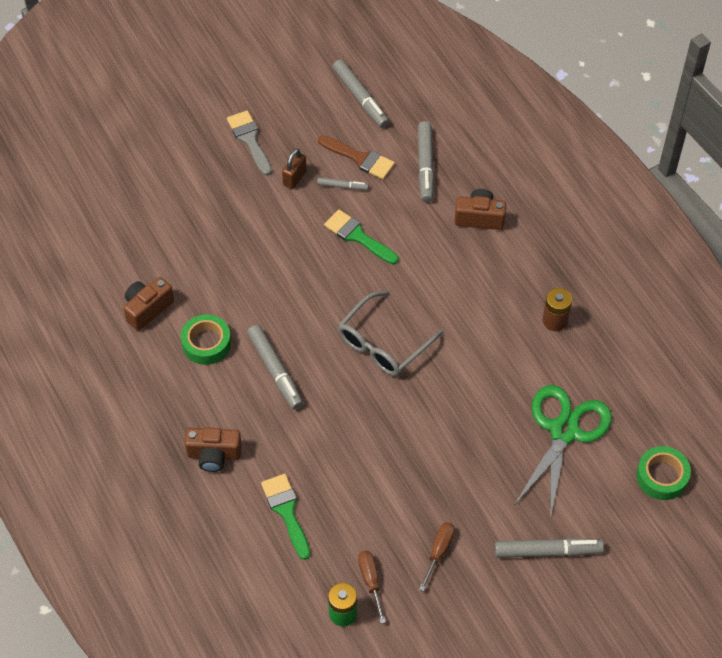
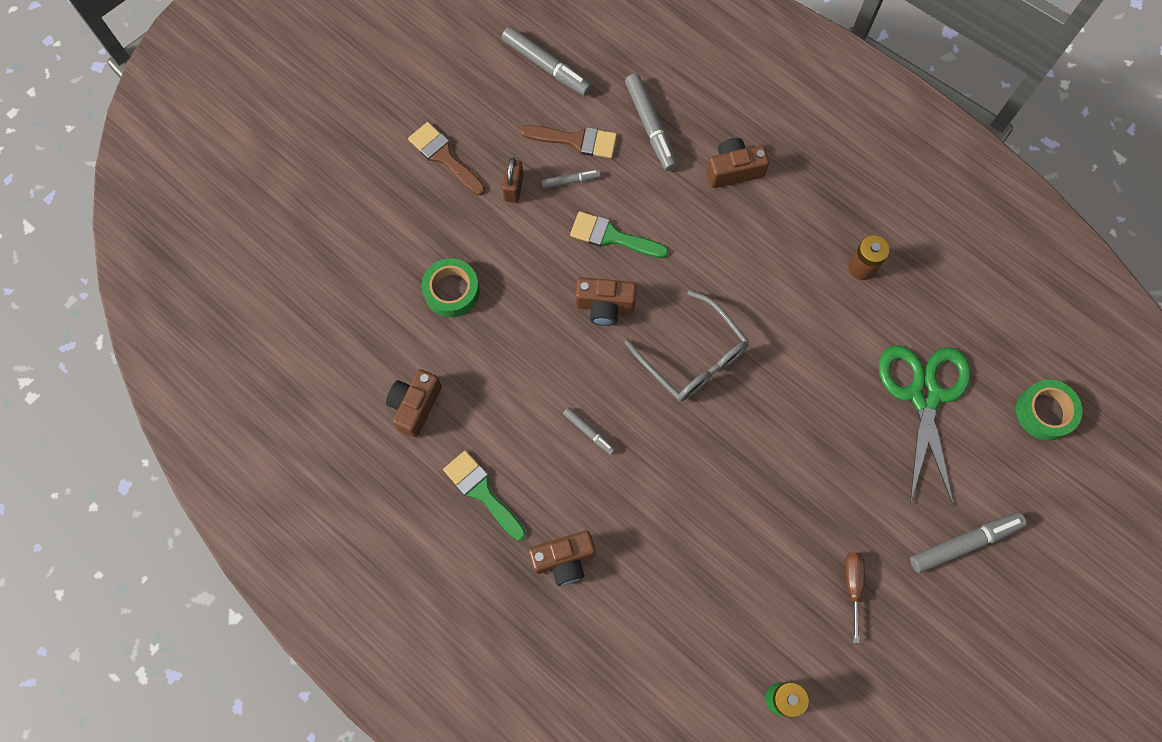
camera: 20 degrees left, 15 degrees up
green tape [181,314,231,365] -> green tape moved to [422,258,480,317]
grey brush [227,111,272,176] -> brown brush [408,122,485,195]
grey marker [247,325,303,410] -> grey marker [563,407,616,455], size x0.54
green brush [261,474,310,560] -> green brush moved to [443,450,526,540]
grey glasses [338,291,443,376] -> grey glasses turned 60 degrees counterclockwise [625,290,749,402]
brown screwdriver [358,551,386,624] -> none
none -> brown camera [575,277,637,326]

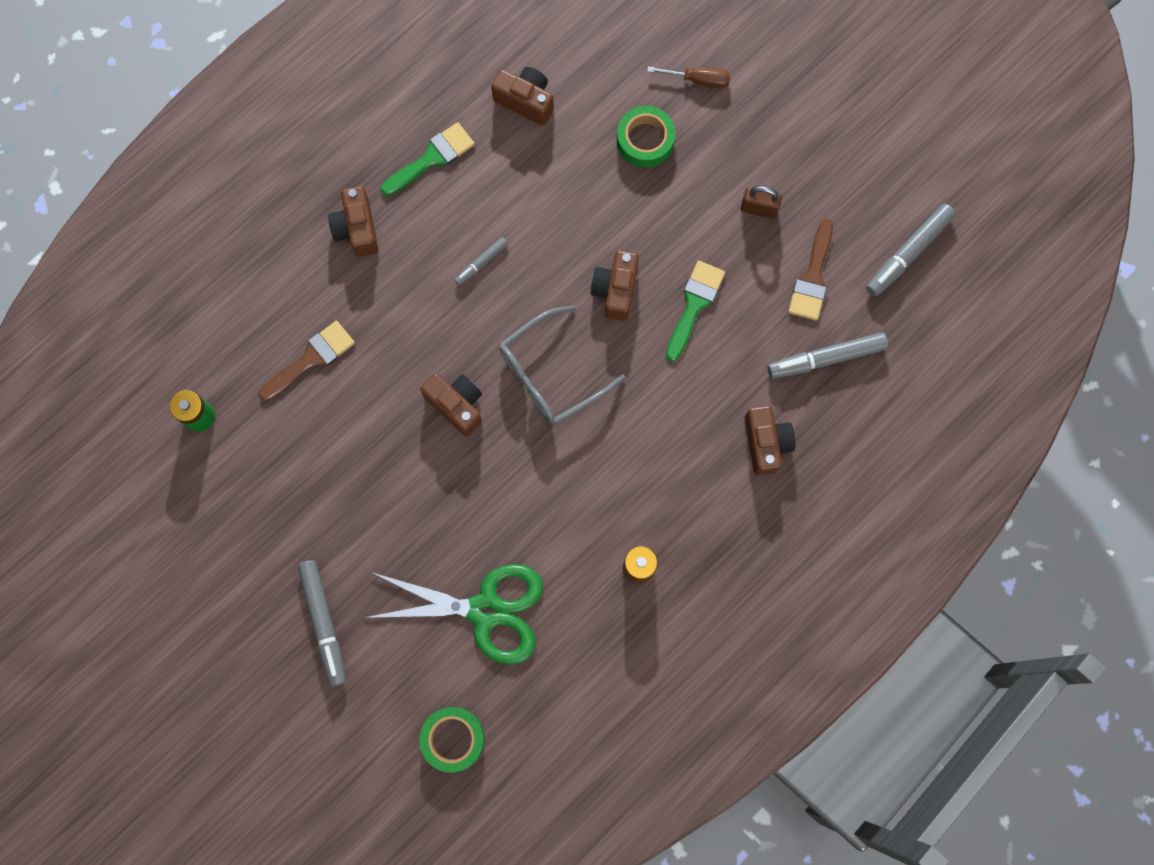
camera: 95 degrees right, 5 degrees up
brown brush [408,122,485,195] -> brown brush moved to [259,321,355,401]
grey marker [541,170,601,188] -> none
brown screwdriver [845,553,865,643] -> brown screwdriver moved to [647,66,730,88]
none -> brown camera [420,373,482,436]

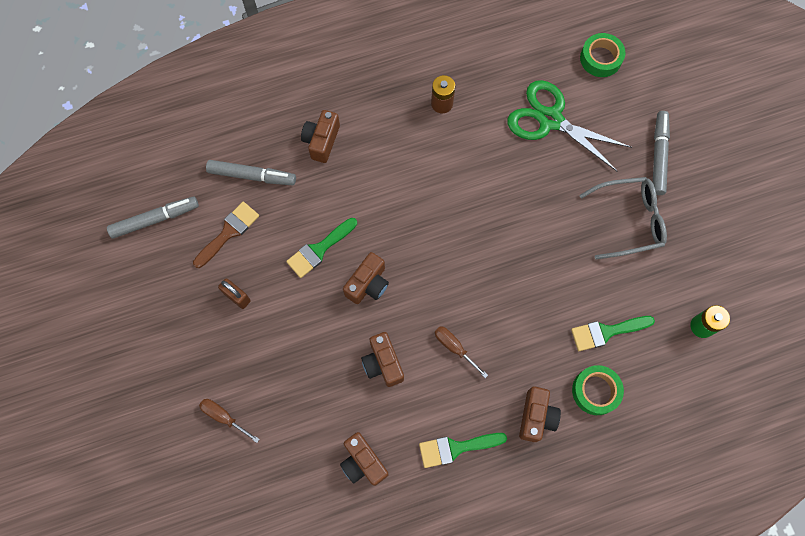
camera: 155 degrees left, 5 degrees down
brown brush [259,321,355,401] -> green brush [571,316,655,351]
brown camera [420,373,482,436] -> brown camera moved to [361,332,404,387]
grey marker [455,237,508,285] -> brown screwdriver [435,326,488,378]
grey glasses [499,305,625,425] -> grey glasses moved to [579,177,667,259]
green tape [617,106,675,168] -> green tape moved to [572,365,624,415]

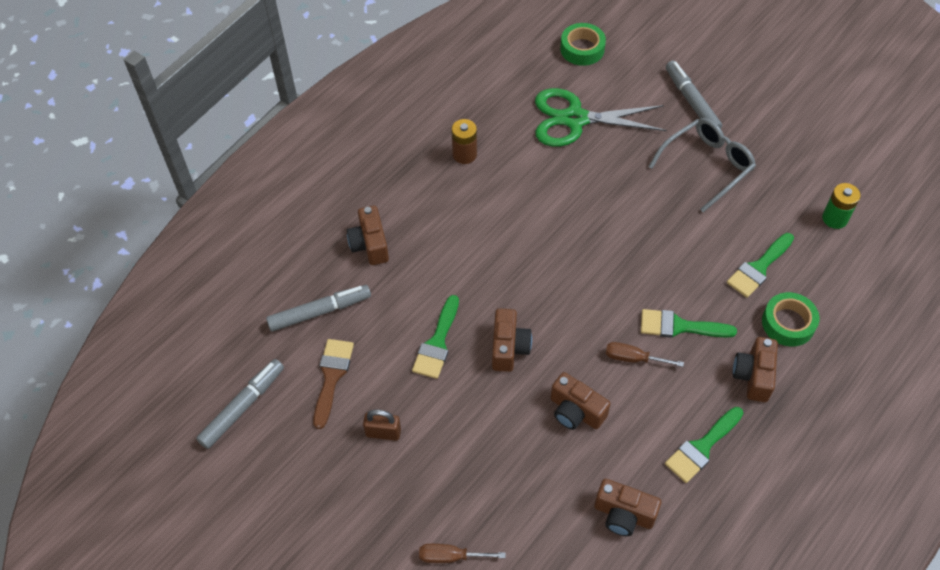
camera: 30 degrees left, 15 degrees down
brown camera [519,386,561,442] -> brown camera turned 150 degrees counterclockwise [733,337,778,402]
none -> green brush [641,309,737,338]

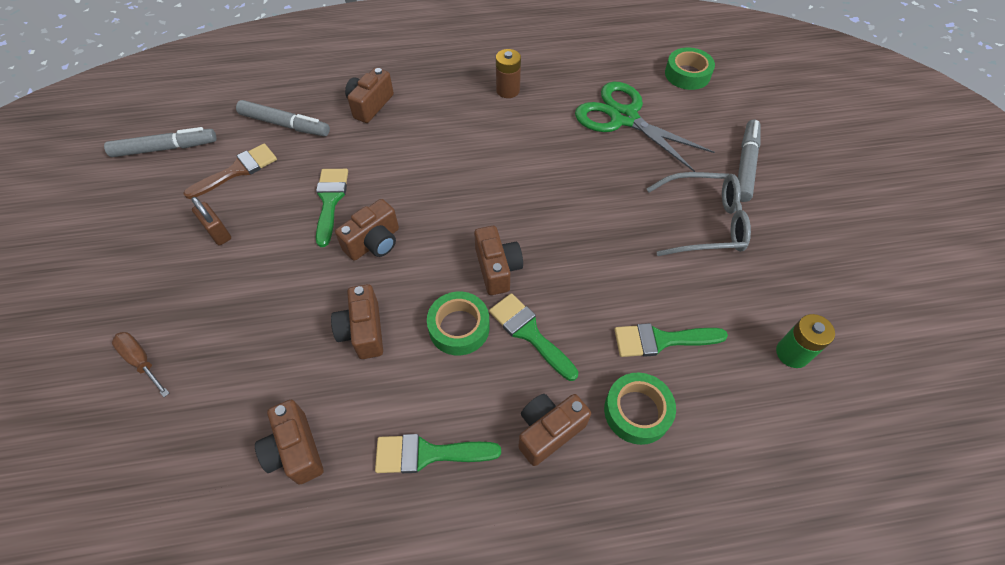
camera: 40 degrees right, 0 degrees up
green brush [412,295,459,379] -> green brush turned 120 degrees clockwise [316,169,348,247]
brown screwdriver [606,342,684,367] -> green tape [427,292,490,356]
none -> brown camera [474,226,523,295]

